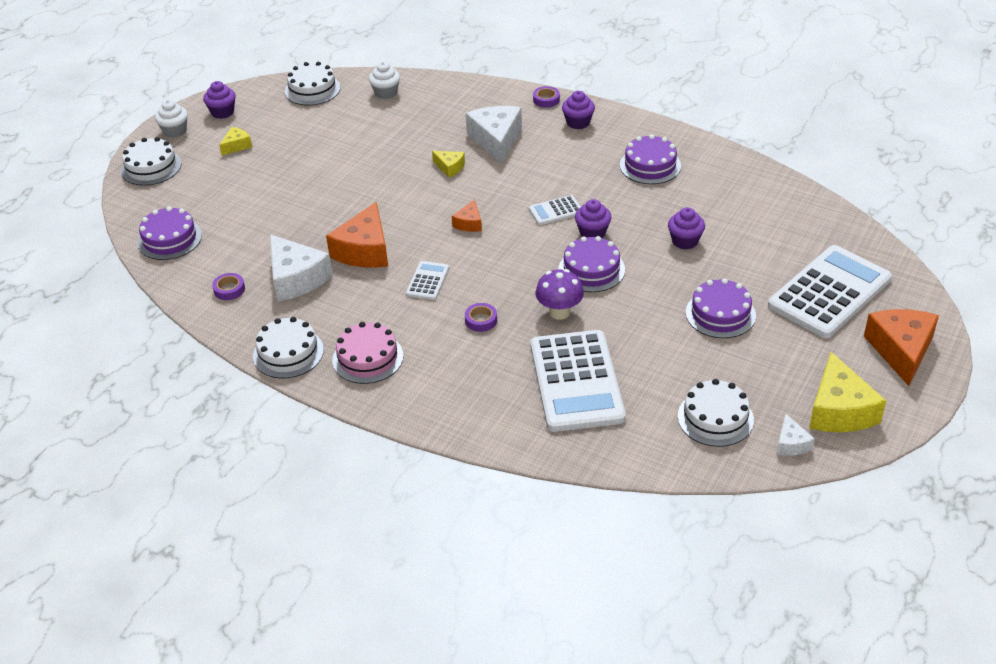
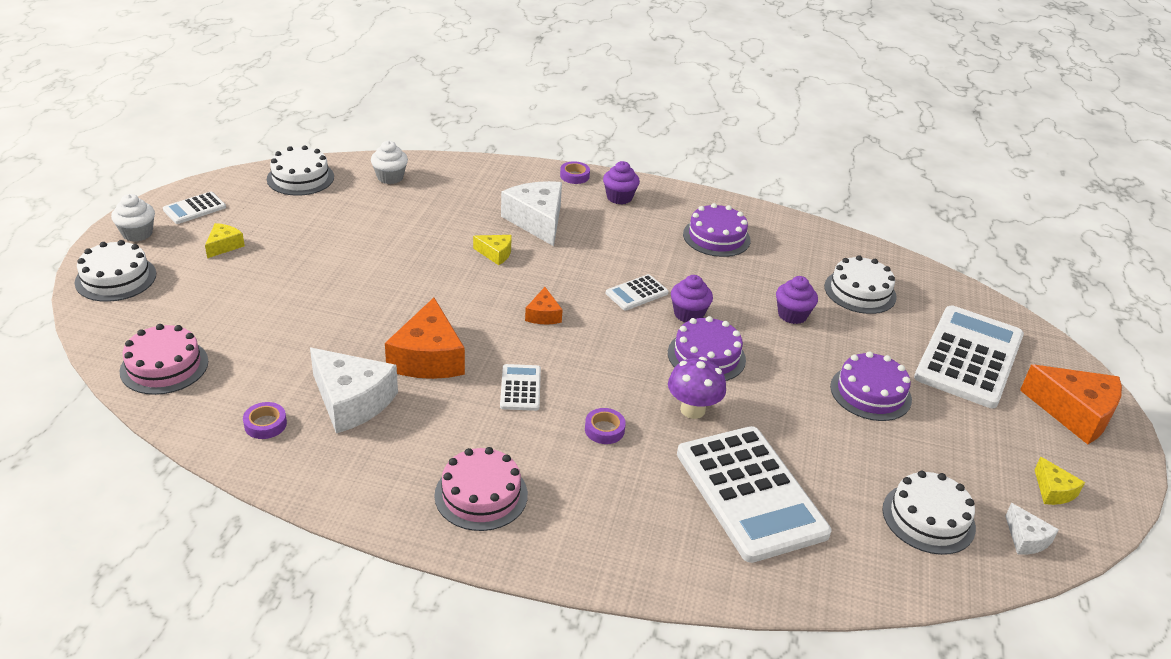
camera: 20 degrees left, 5 degrees down
purple cake [137,206,202,260] -> pink cake [120,324,208,395]
purple cupcake [203,81,236,119] -> white calculator [163,192,226,224]
white cake [253,317,324,379] -> white cake moved to [824,255,897,314]
yellow cheese [809,352,886,432] -> yellow cheese [1034,457,1085,505], size x0.50
orange cheese [864,309,939,386] -> orange cheese turned 135 degrees clockwise [1020,364,1122,444]

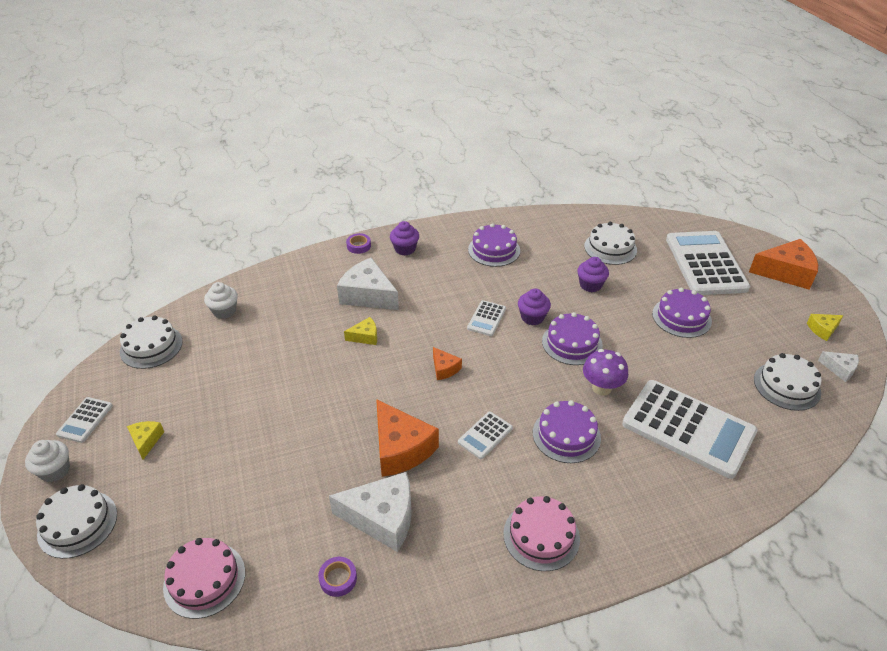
camera: 30 degrees left, 5 degrees up
white calculator [500,364,541,411] -> white calculator turned 105 degrees counterclockwise [458,411,513,459]
purple tape [585,408,626,444] -> purple cake [533,400,601,463]
yellow cheese [1034,457,1085,505] -> yellow cheese turned 120 degrees clockwise [807,314,844,341]

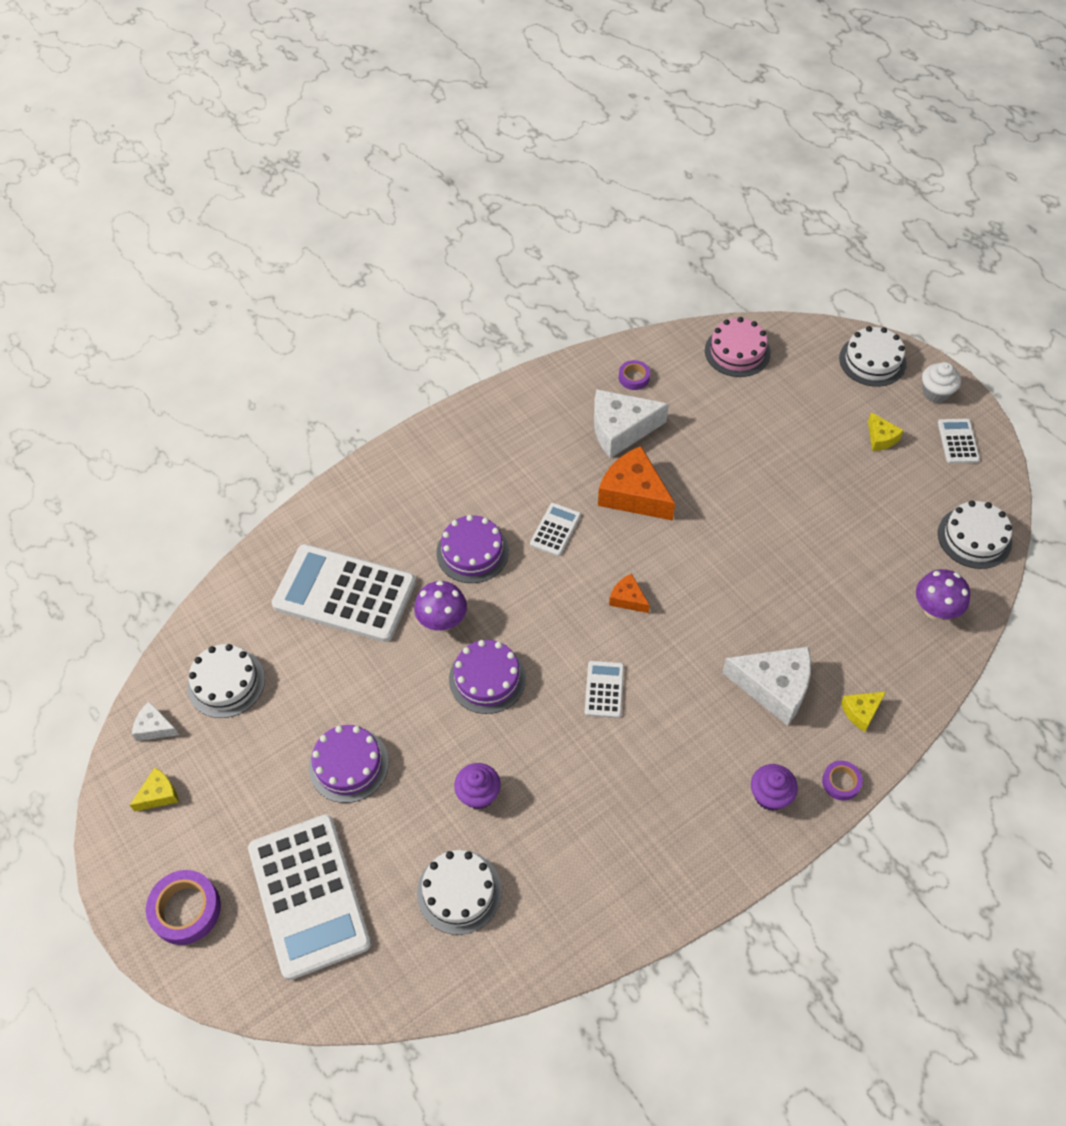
camera: 165 degrees right, 15 degrees up
white cupcake [204,282,238,319] -> purple mushroom [916,569,970,620]
yellow cheese [344,317,377,345] -> yellow cheese moved to [841,692,886,732]
purple cake [468,223,520,267] -> none
pink cake [503,496,580,571] -> none
purple cupcake [518,288,551,325] -> none
orange cheese [749,239,818,290] -> purple tape [146,870,221,945]

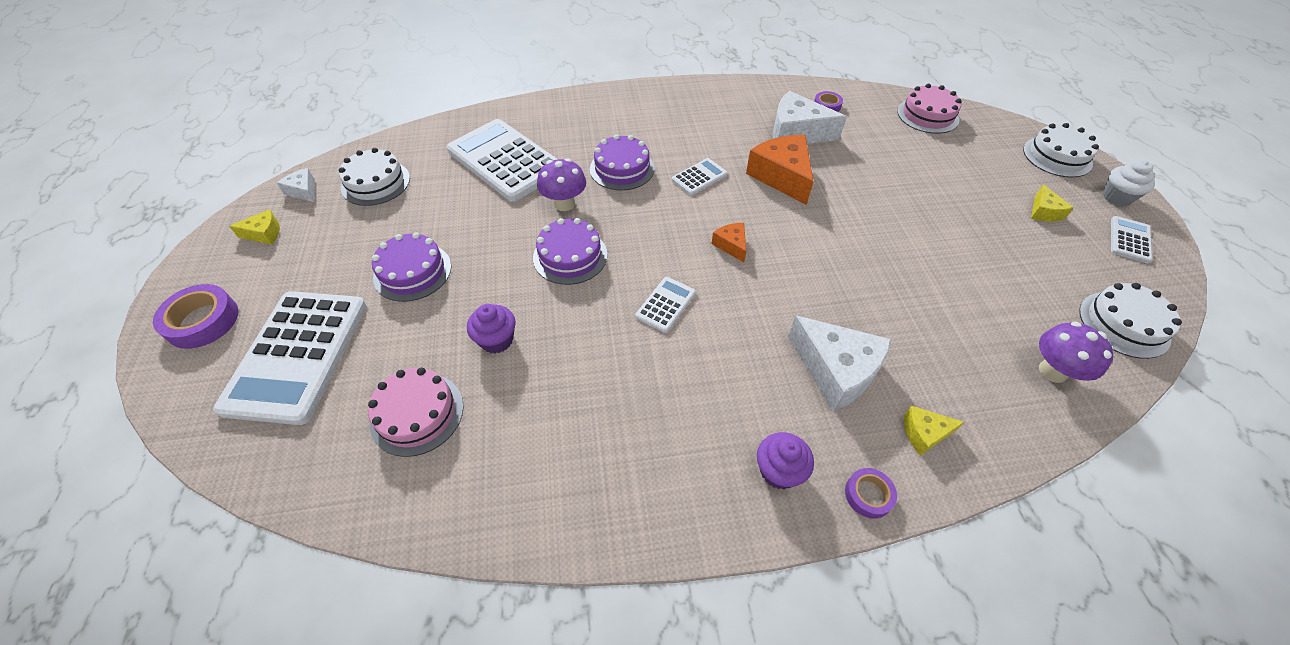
camera: 25 degrees right, 5 degrees down
white cake [417,850,502,935] -> pink cake [368,367,464,457]

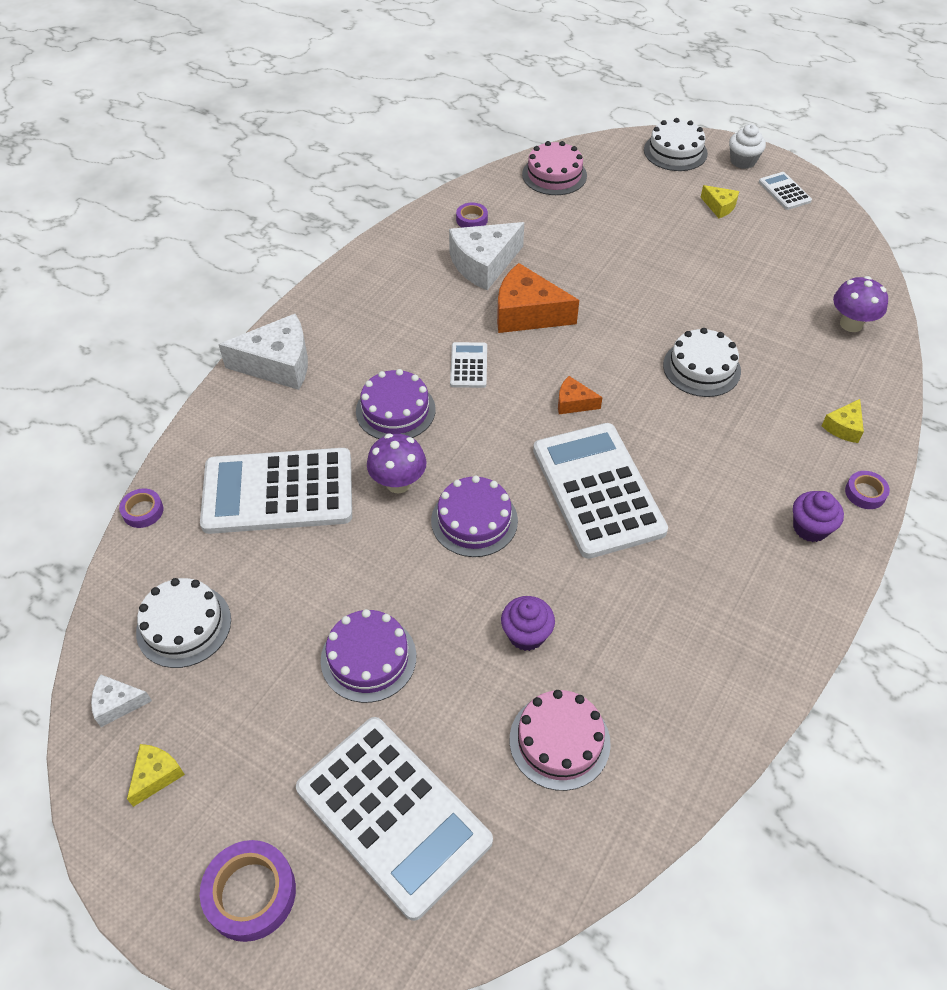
camera: 50 degrees left, 0 degrees up
white calculator [635,277,696,333] -> white calculator [533,423,668,559], size x2.25
white cheese [788,315,891,412] -> white cheese moved to [218,314,308,390]
white cake [1079,283,1182,359] -> white cake moved to [663,328,741,397]
none -> purple tape [119,488,163,528]

